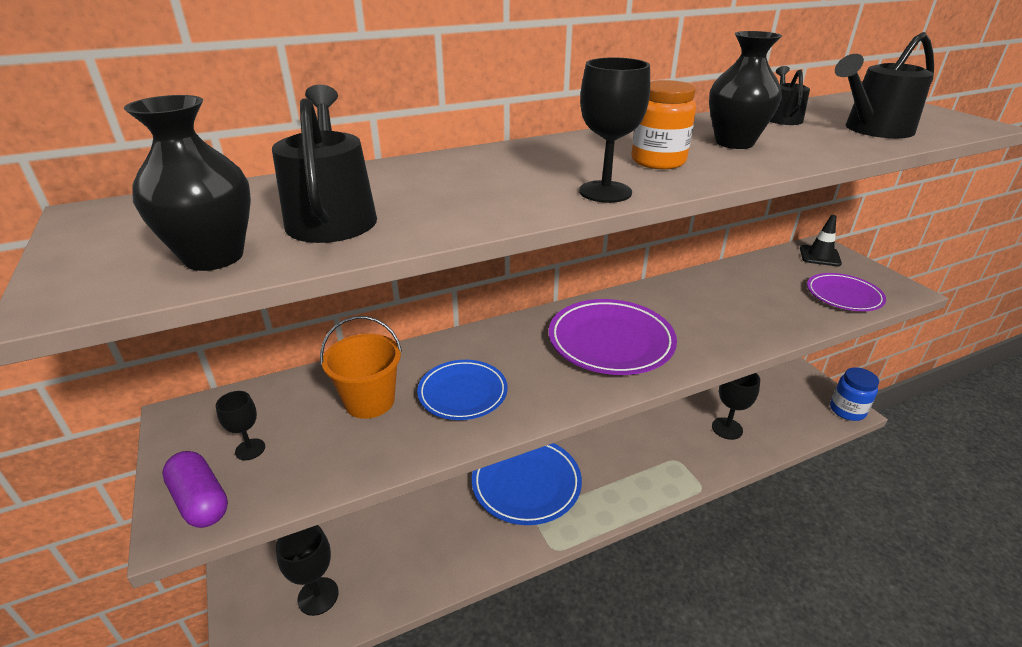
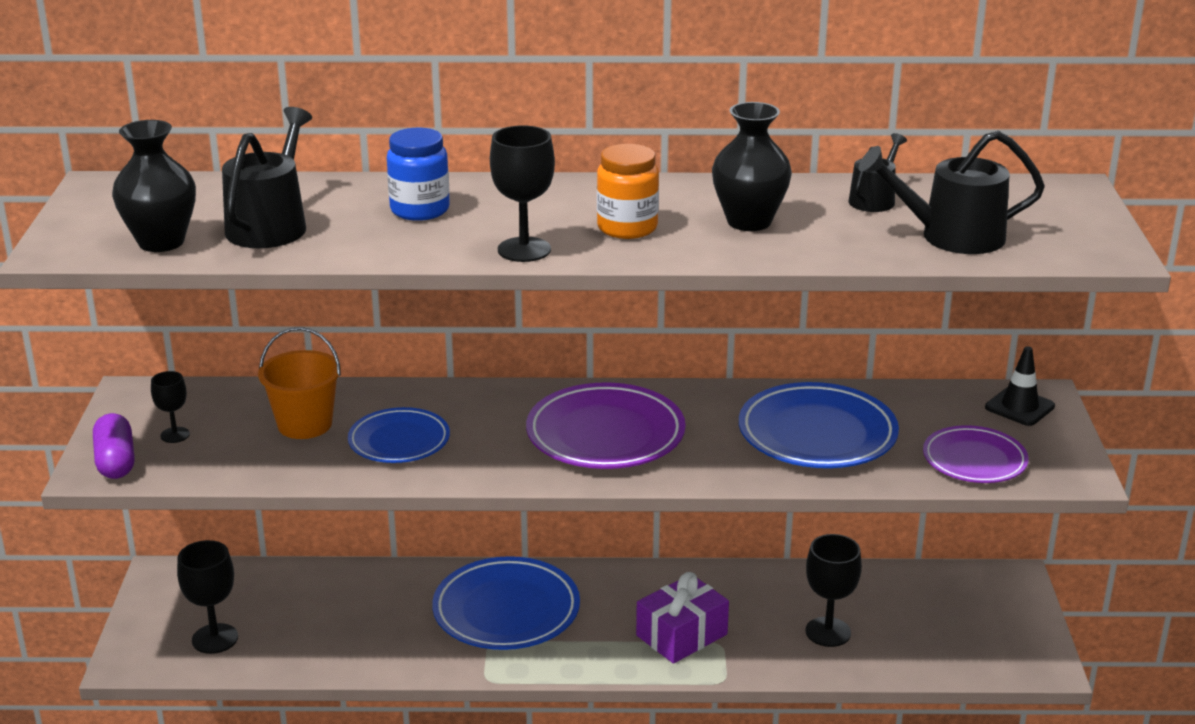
camera: 25 degrees right, 5 degrees down
blue jar [830,367,879,421] -> blue jar moved to [387,128,450,221]
none -> purple gift [636,572,729,664]
none -> blue plate [739,382,899,468]

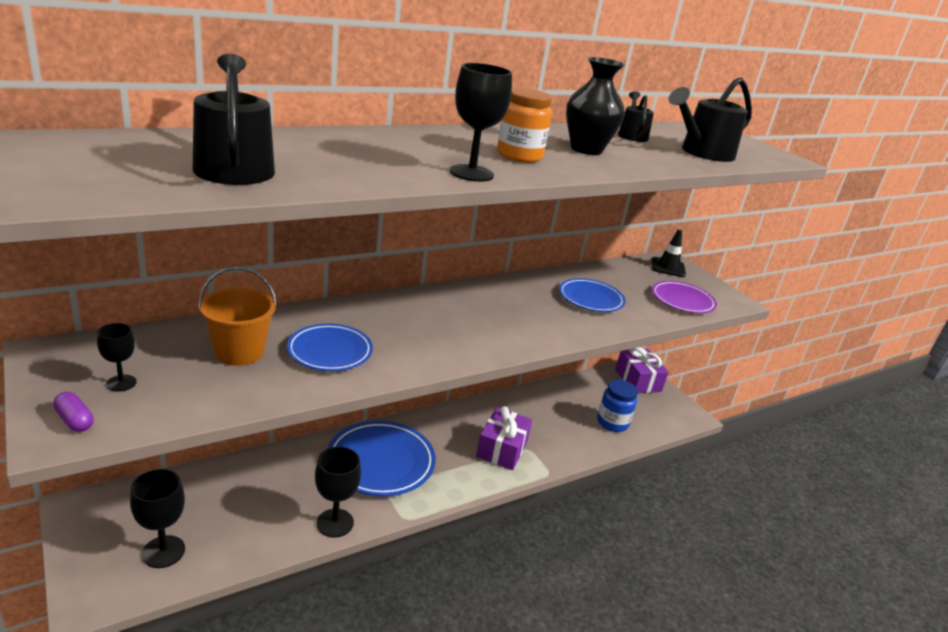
camera: 35 degrees left, 0 degrees up
purple capsule [93,413,135,479] -> purple capsule [53,392,94,432], size x0.61
black vase [112,120,196,252] -> none
blue jar [387,128,450,221] -> blue jar moved to [597,380,638,432]
purple plate [526,383,686,469] -> none
blue plate [739,382,899,468] -> blue plate [559,278,625,312], size x0.64
black goblet [806,534,862,647] -> black goblet moved to [315,447,361,538]
none -> purple gift [615,347,669,393]

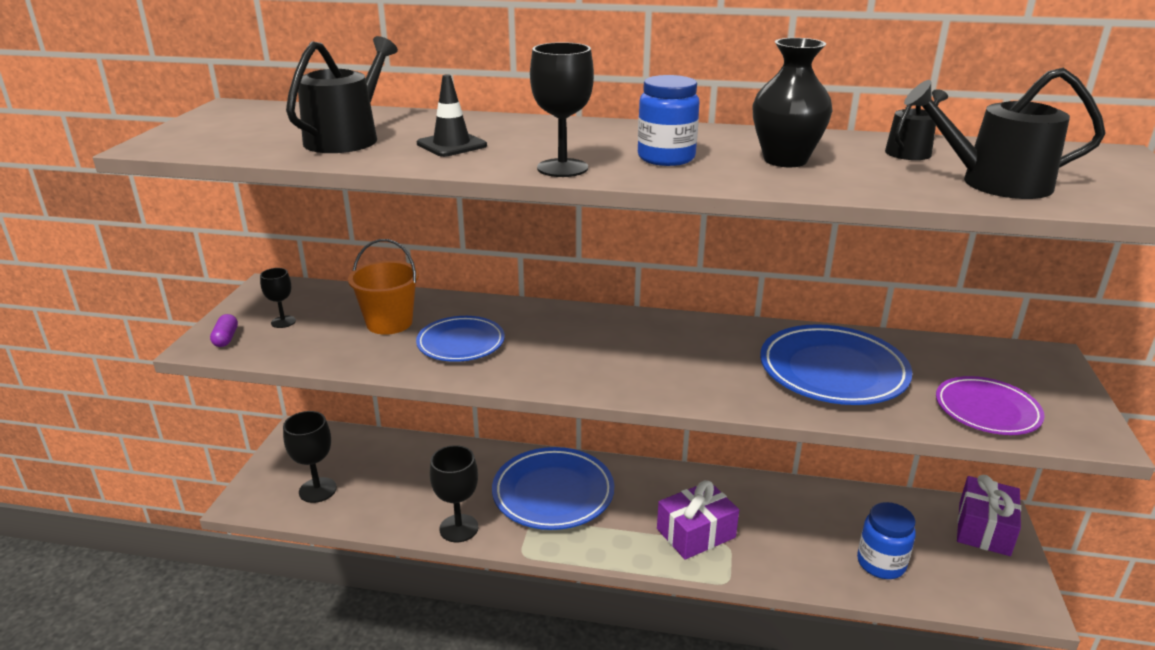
camera: 45 degrees right, 0 degrees up
orange jar [497,88,552,163] -> blue jar [638,75,700,166]
blue plate [559,278,625,312] -> blue plate [760,324,912,405], size x1.57
black traffic cone [652,230,686,277] -> black traffic cone moved to [417,74,487,157]

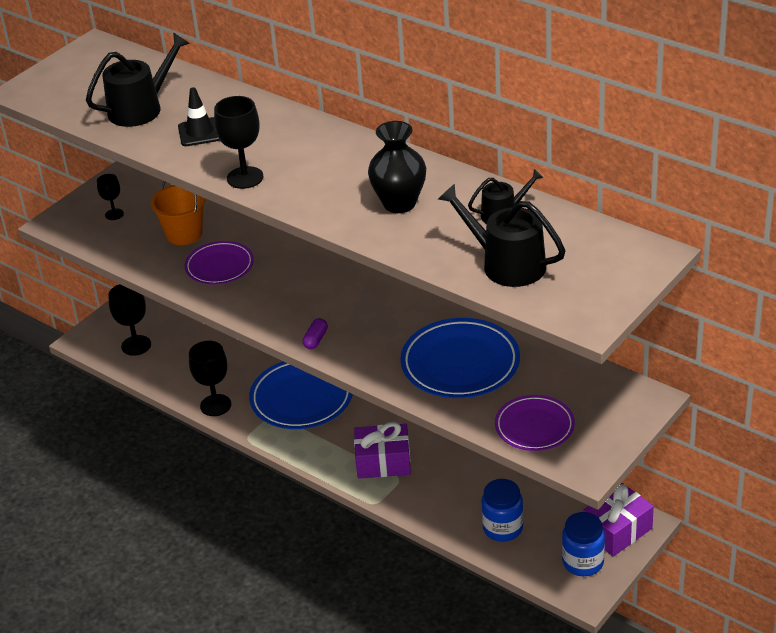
camera: 30 degrees right, 10 degrees up
purple capsule [210,314,238,347] -> purple capsule moved to [303,318,328,349]
blue plate [416,316,505,362] -> purple plate [185,241,254,285]
blue jar [638,75,700,166] -> blue jar moved to [562,512,605,576]

